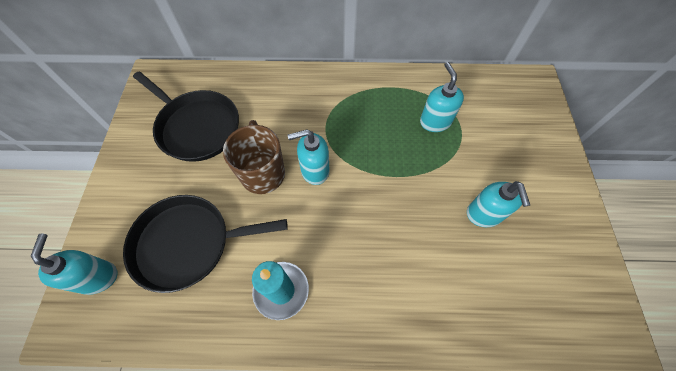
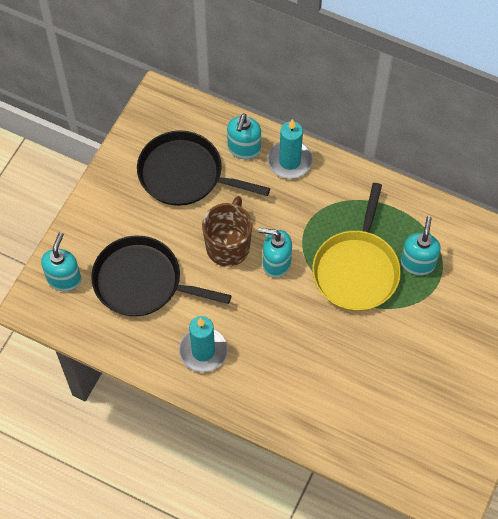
camera: 25 degrees right, 0 degrees up
black pan [133,72,239,162] -> black pan turned 135 degrees clockwise [137,130,270,206]
turquoise soap dispenser [467,181,530,227] -> turquoise soap dispenser moved to [227,113,261,159]
none -> turquoise candle [267,119,313,179]
none -> yellow pan [312,183,401,311]

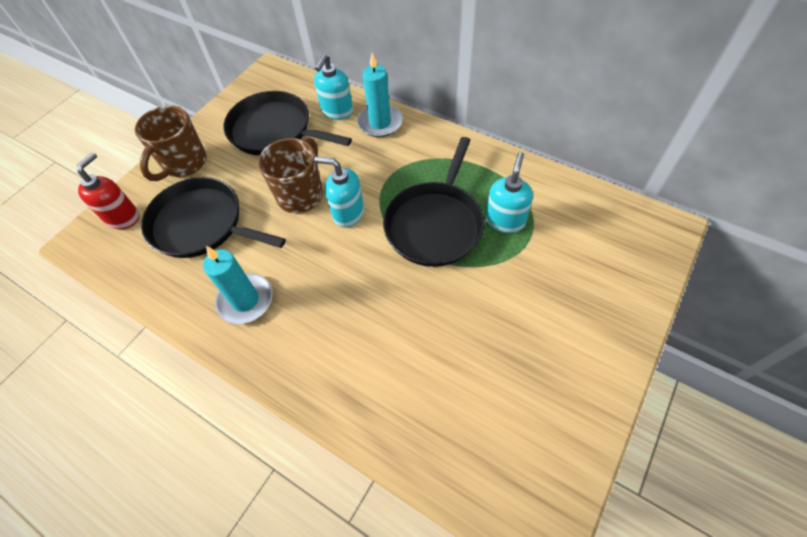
camera: 10 degrees right, 5 degrees down
turquoise soap dispenser [41,232,81,291] -> red soap dispenser [77,152,139,229]
yellow pan [312,183,401,311] -> black pan [383,137,484,267]
none -> brown mug [135,105,207,181]

